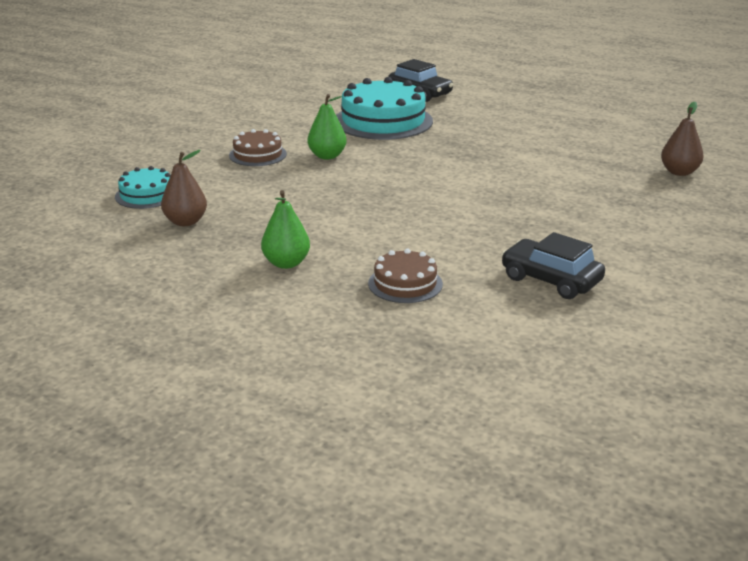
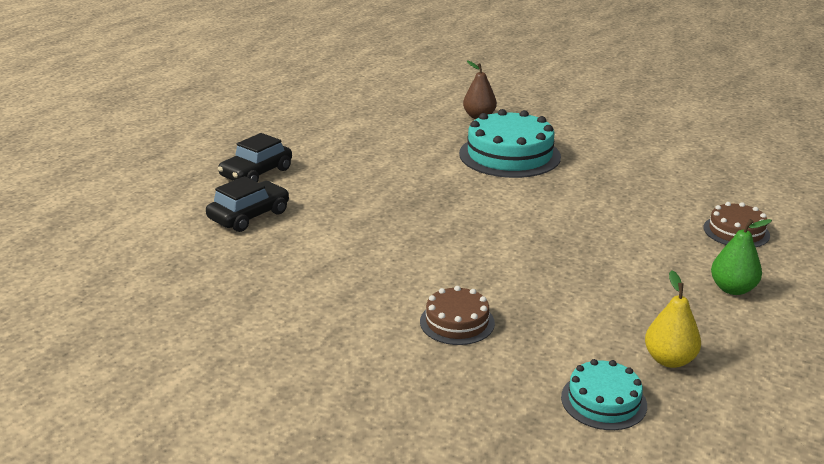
camera: 90 degrees left, 0 degrees up
brown pear [161,150,207,226] -> yellow pear [645,270,701,368]
green pear [307,94,347,159] -> none
turquoise cake [336,77,433,140] -> turquoise cake moved to [459,109,561,178]
black car [501,232,605,299] -> black car moved to [218,133,292,182]

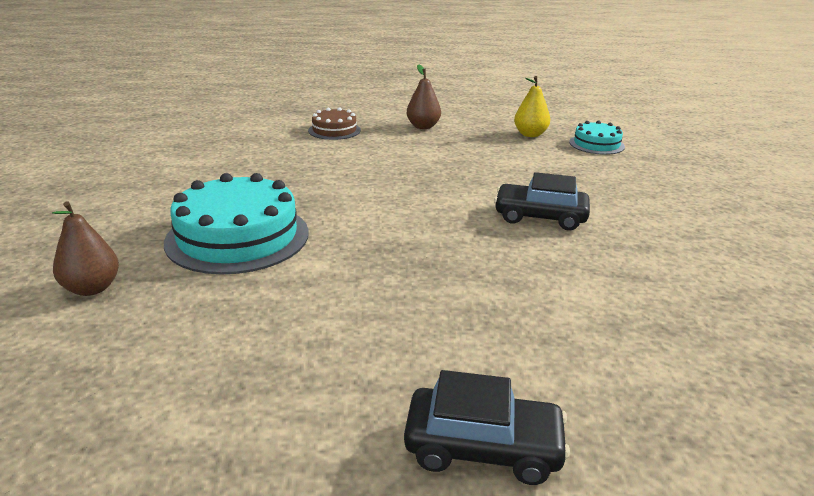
camera: 120 degrees left, 0 degrees up
black car [206,176,289,232] -> black car moved to [494,172,590,231]
brown cake [420,286,495,345] -> none
green pear [711,219,772,295] -> brown pear [407,64,441,129]

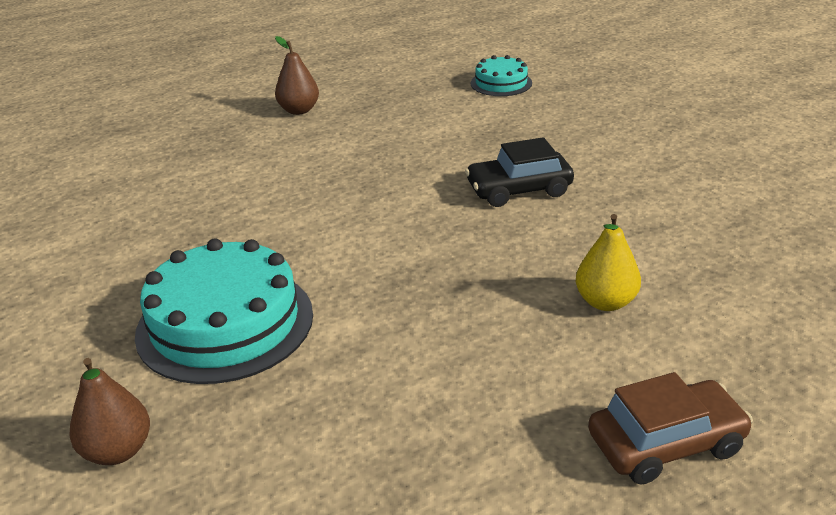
camera: 25 degrees left, 5 degrees up
brown cake [308,107,361,140] -> none
black car [404,370,570,485] -> brown car [588,372,753,485]
yellow pear [514,76,550,137] -> yellow pear moved to [576,214,641,311]

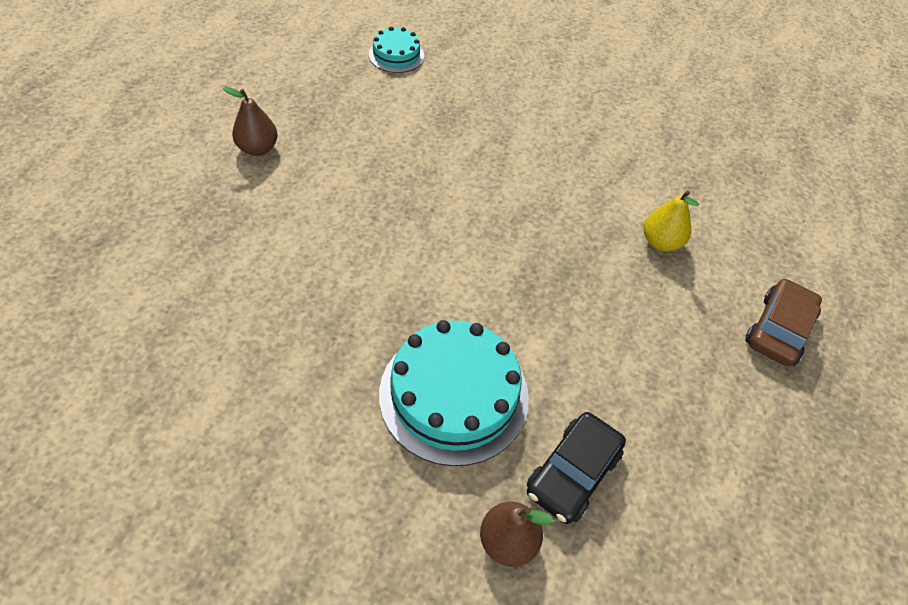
camera: 45 degrees left, 20 degrees up
black car [465,137,574,207] -> black car moved to [527,412,626,524]

